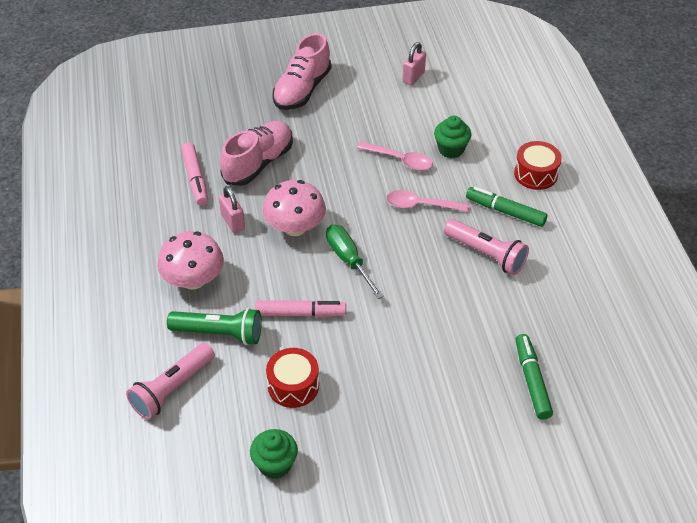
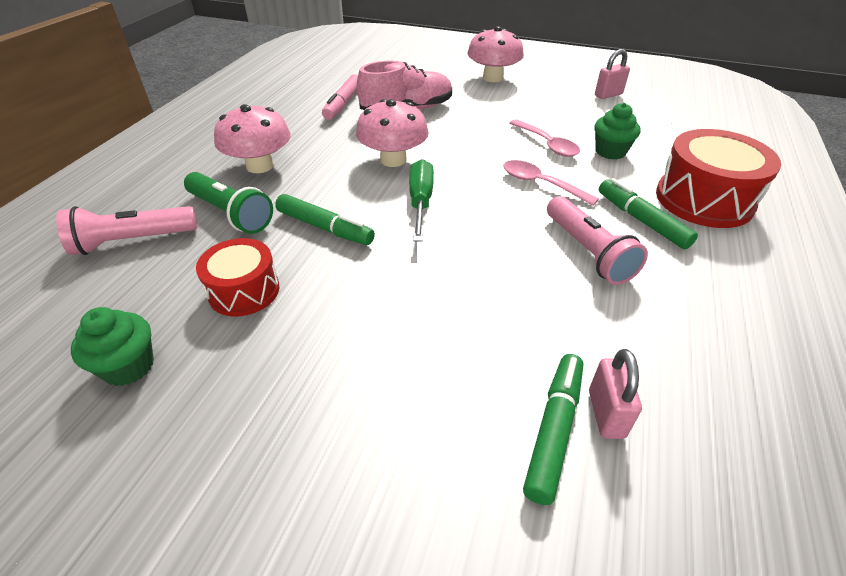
camera: 30 degrees right, 5 degrees down
pink padlock [219,186,245,233] -> pink padlock moved to [589,349,642,439]
pink marker [255,300,346,317] -> green marker [275,194,375,245]
pink shoe [272,33,331,110] -> pink mushroom [467,26,524,82]
red drum [514,141,562,190] -> red drum [656,129,781,228], size x1.63

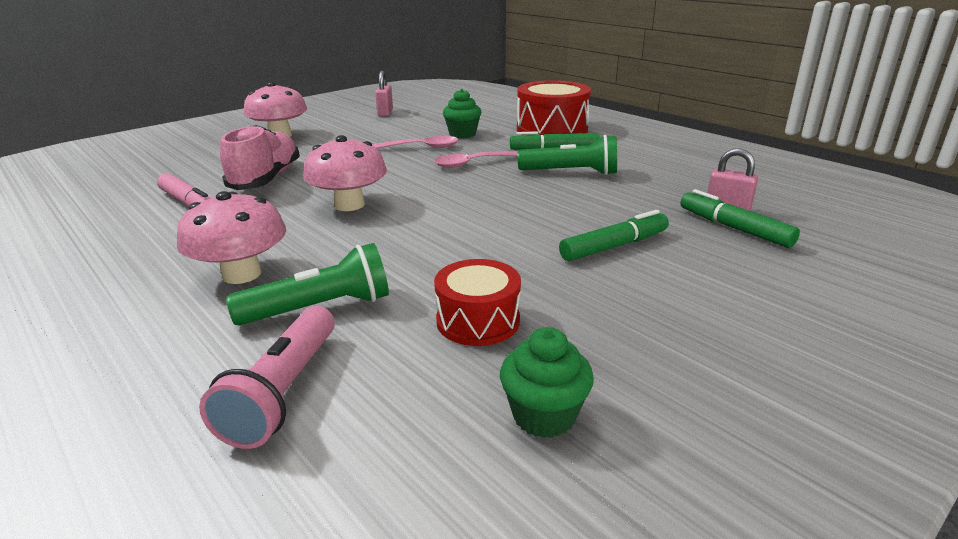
camera: 60 degrees left, 15 degrees down
green marker [275,194,375,245] -> green marker moved to [559,210,669,261]
green screwdriver [409,159,434,242] -> none
pink flashlight [547,196,648,285] -> green flashlight [517,135,617,175]

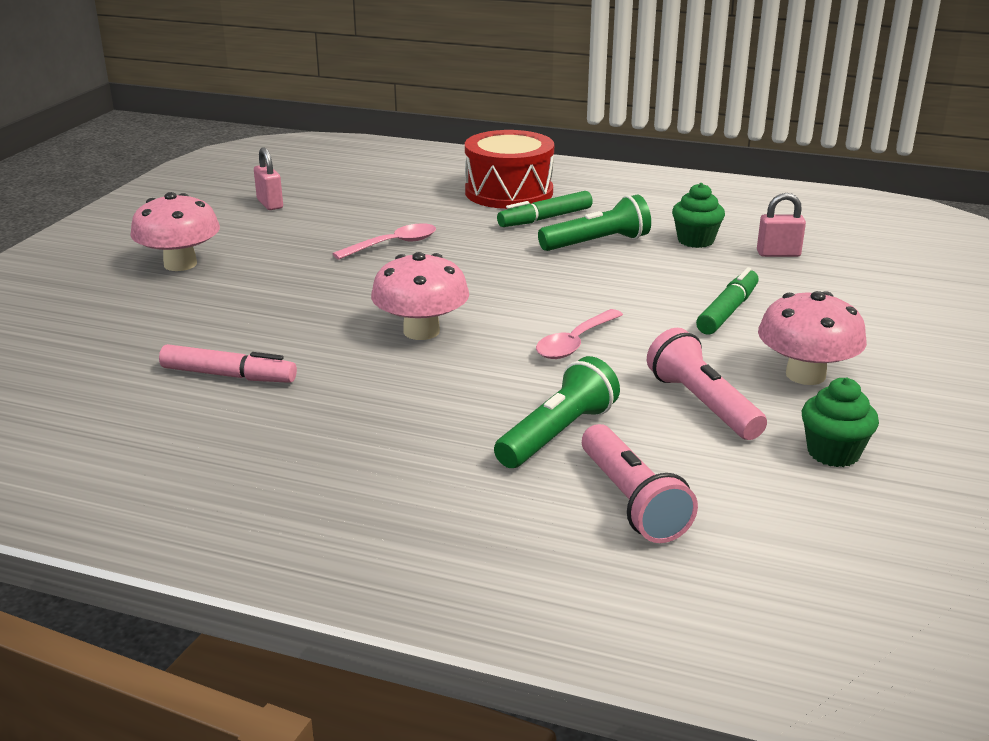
camera: 30 degrees left, 0 degrees up
pink mushroom [177,191,286,284] -> pink mushroom moved to [758,291,867,385]
pink shoe [220,125,300,190] -> none
pink spoon [434,151,518,168] -> pink spoon moved to [536,309,623,359]
red drum [434,259,521,346] -> pink flashlight [647,328,767,440]
green cupcake [443,89,481,138] -> green cupcake moved to [672,183,725,248]
green marker [680,189,800,248] -> none

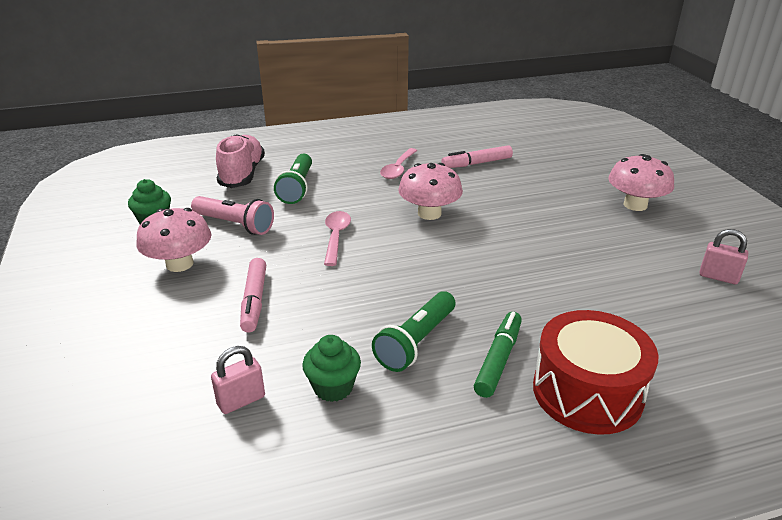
camera: 145 degrees right, 5 degrees up
pink spoon [332,223,436,260] -> pink spoon moved to [380,148,418,179]
pink flashlight [582,424,698,543] -> pink shoe [216,134,265,188]
green marker [696,267,759,335] -> pink marker [240,258,266,332]

